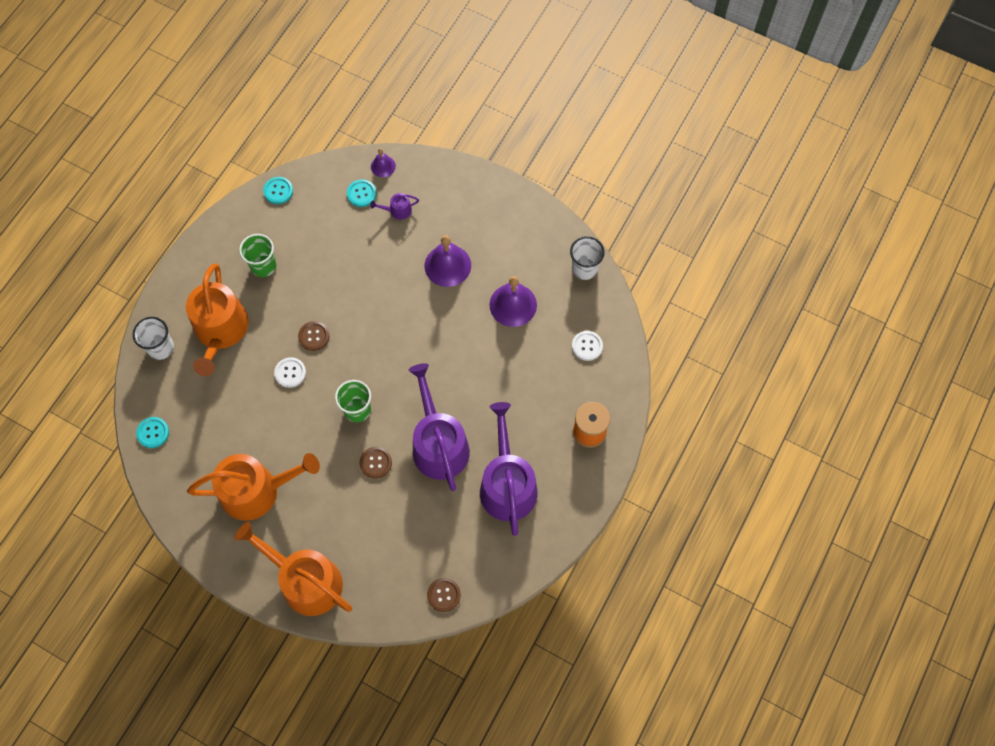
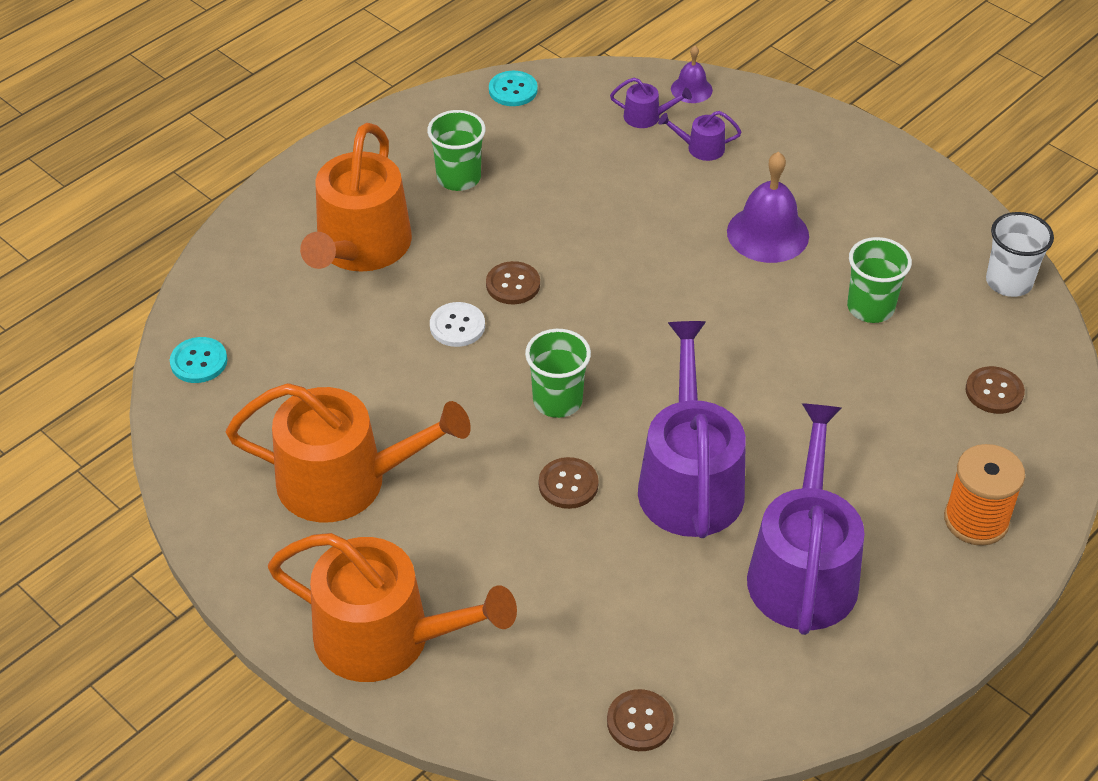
camera: 15 degrees right, 20 degrees down
white cup [133,317,174,360] -> none
orange watering can [235,522,352,616] -> orange watering can turned 150 degrees clockwise [268,533,517,682]
turquoise button [347,180,376,207] -> purple watering can [610,78,692,128]
purple bell [490,276,537,327] -> green cup [847,237,912,323]
white button [572,331,603,361] -> brown button [965,366,1025,414]

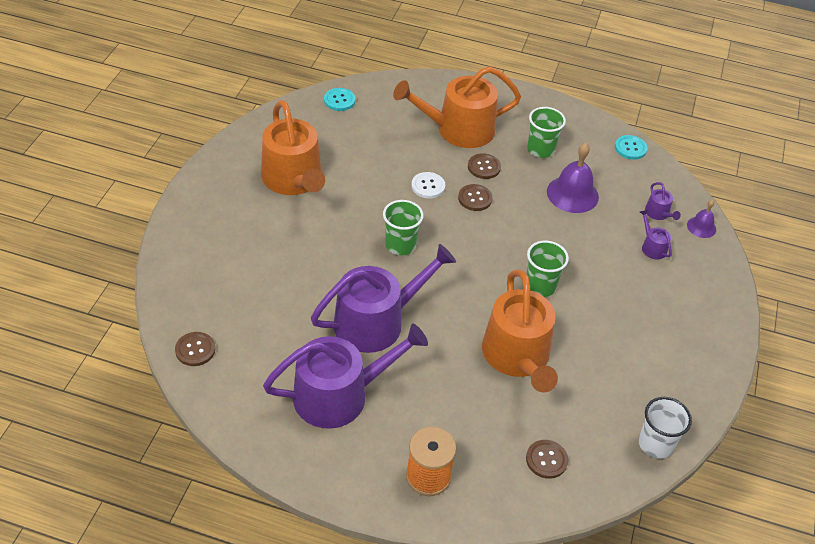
camera: 60 degrees right, 0 degrees up
orange watering can [268,533,517,682] -> orange watering can moved to [482,269,558,393]
brown button [539,457,599,509] -> brown button moved to [468,153,501,179]
purple bell [727,152,809,263] -> purple bell moved to [547,143,599,213]
green cup [847,237,912,323] -> green cup moved to [527,241,569,297]

